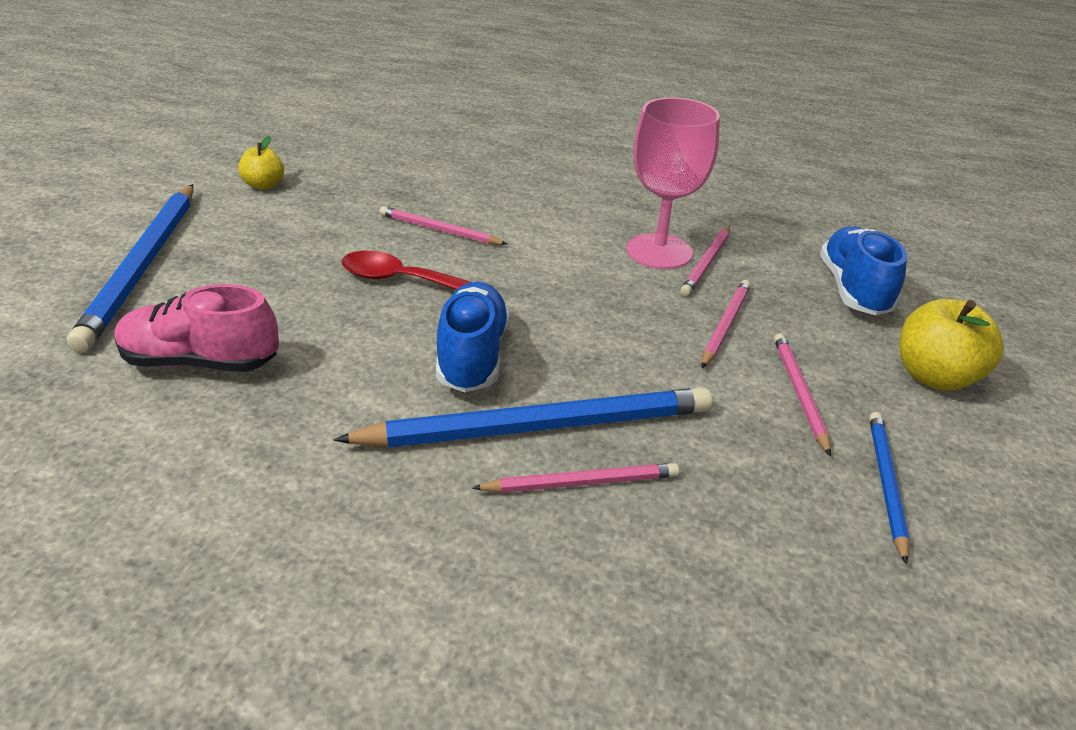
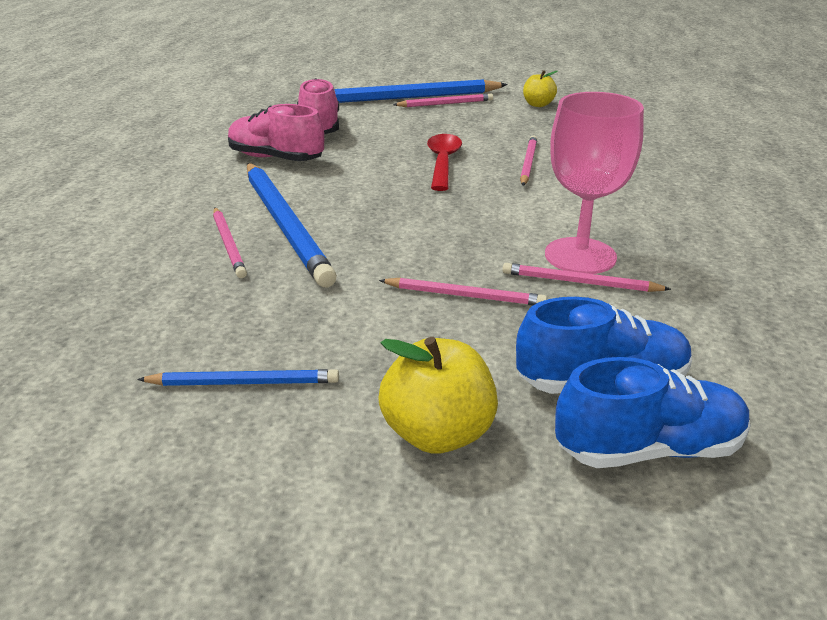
camera: 80 degrees right, 5 degrees down
blue shoe [436,282,510,392] -> blue shoe moved to [555,357,751,468]
pink pencil [774,333,831,456] -> pink pencil moved to [393,94,493,107]
none -> pink shoe [228,104,324,161]

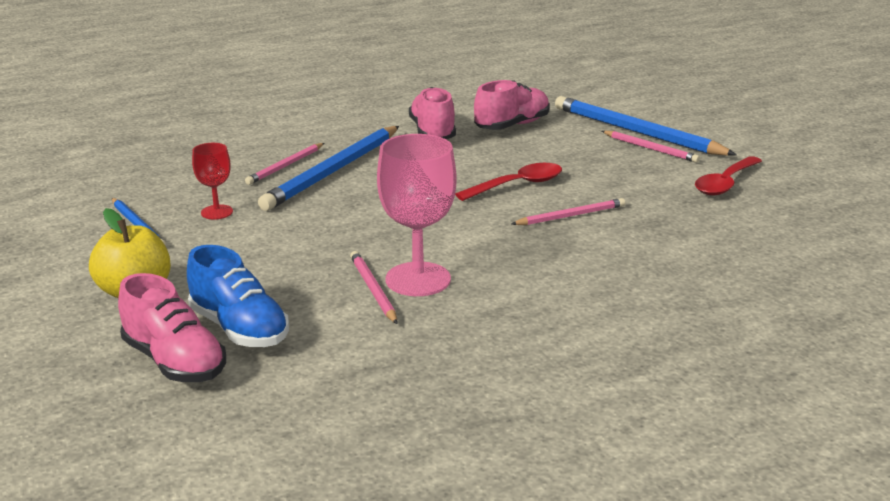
camera: 55 degrees right, 5 degrees down
pink pencil [379,278,547,306] -> none
yellow apple [523,70,558,107] -> red spoon [695,156,762,195]
blue shoe [555,357,751,468] -> pink shoe [118,273,226,382]
none -> red goblet [192,143,233,219]

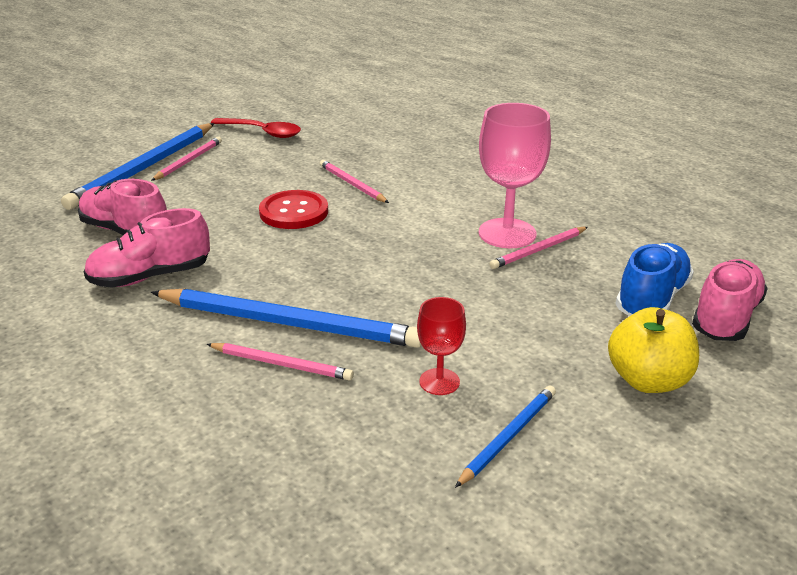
camera: 105 degrees left, 5 degrees up
red spoon [455,163,562,201] -> red button [259,190,328,229]

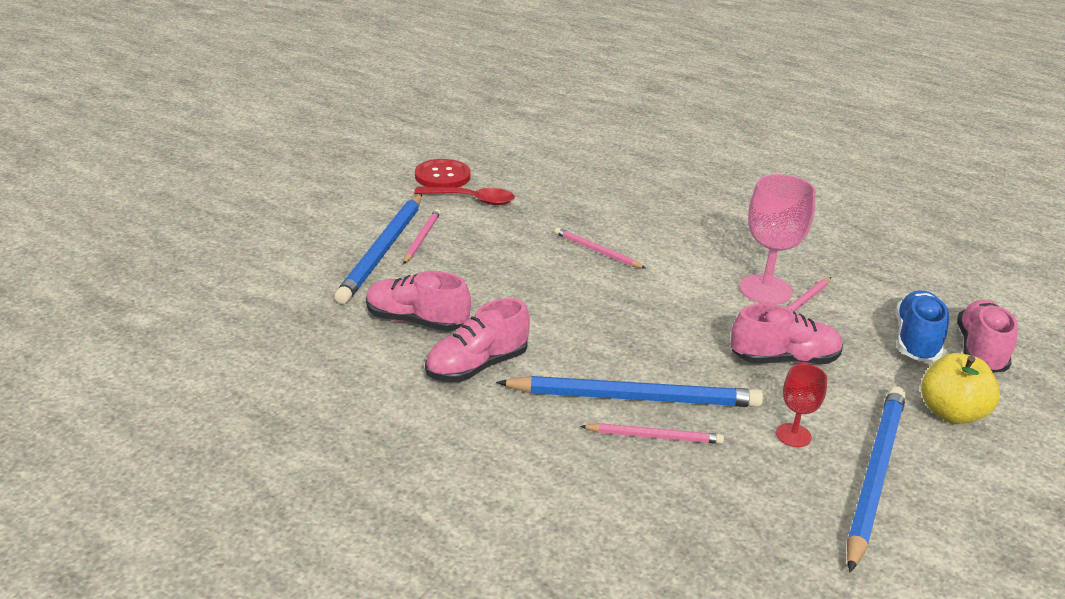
camera: 15 degrees left, 0 degrees up
red button [259,190,328,229] -> red button moved to [415,159,471,188]
blue pencil [455,385,556,488] -> blue pencil [847,386,906,572], size x1.94
none -> pink shoe [730,304,843,365]

